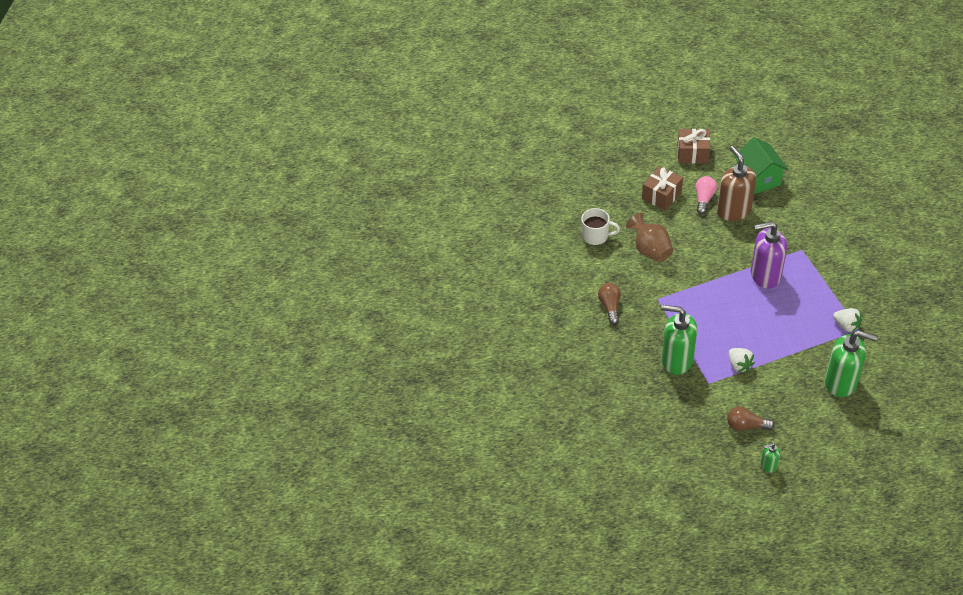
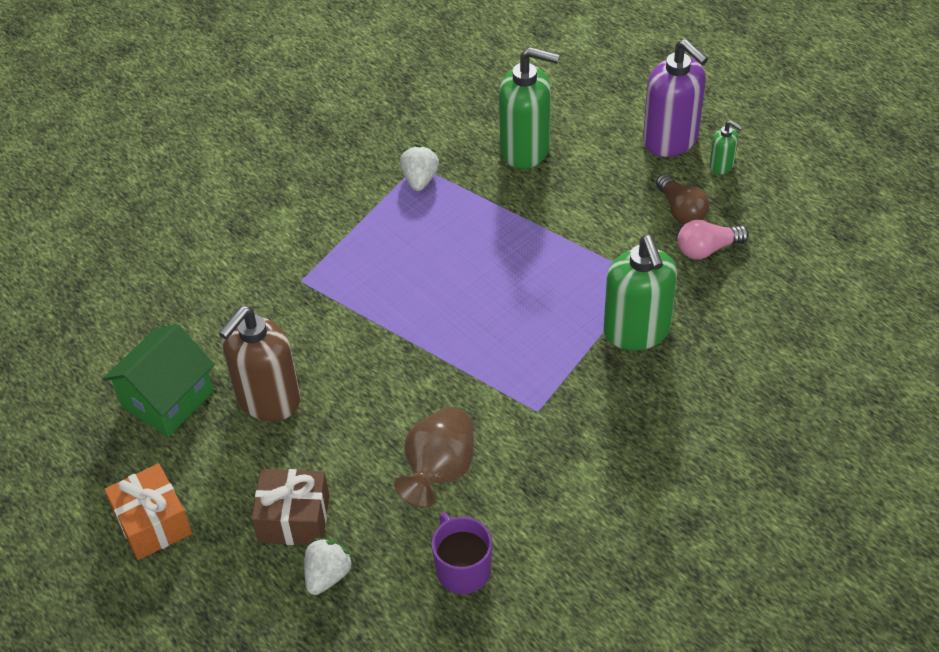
camera: 125 degrees left, 0 degrees up
white mug [581,208,620,245] -> purple mug [432,513,492,594]
brown light bulb [598,283,621,324] -> none
brown gift [678,129,710,164] -> orange gift [104,463,192,560]
pink light bulb [695,176,717,214] -> pink light bulb moved to [678,220,749,259]
white strawberry [729,348,755,372] -> white strawberry moved to [304,538,353,595]
purple soap dispenser [751,221,787,289] -> purple soap dispenser moved to [643,39,708,157]
green soap dispenser [825,330,877,397] -> green soap dispenser turned 120 degrees clockwise [499,47,559,169]

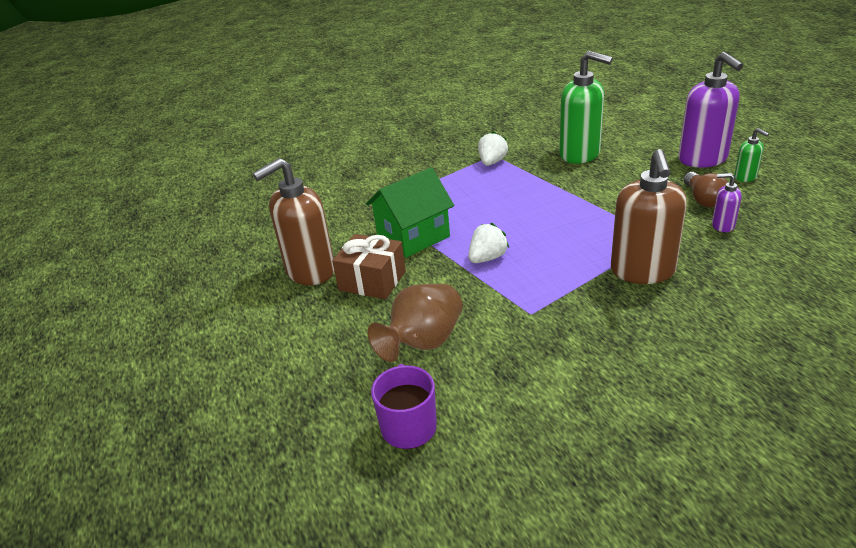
camera: 20 degrees right, 15 degrees down
green house [103,324,215,437] -> green house moved to [366,168,454,258]
orange gift [104,463,192,560] -> none
brown gift [252,469,329,545] -> brown gift moved to [332,234,406,299]
white strawberry [304,538,353,595] -> white strawberry moved to [468,223,509,263]
green soap dispenser [603,235,677,350] -> brown soap dispenser [611,149,687,284]
pink light bulb [678,220,749,259] -> purple soap dispenser [712,173,742,232]

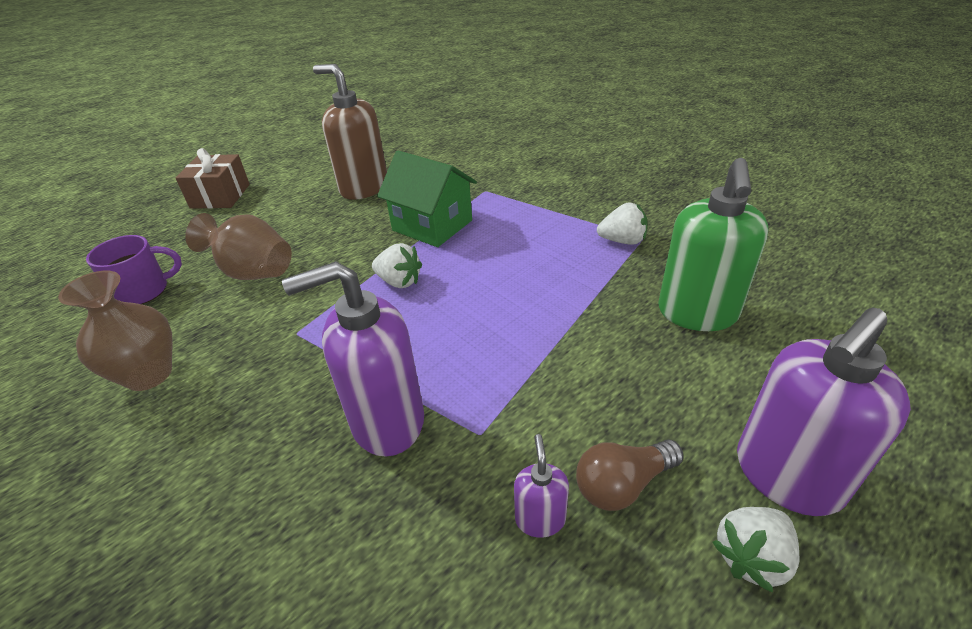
camera: 70 degrees right, 5 degrees up
brown gift [332,234,406,299] -> brown gift moved to [175,148,250,209]
brown soap dispenser [611,149,687,284] -> purple soap dispenser [282,261,424,456]
green soap dispenser [734,128,769,182] -> white strawberry [712,507,799,593]
none -> brown vase [58,271,173,391]

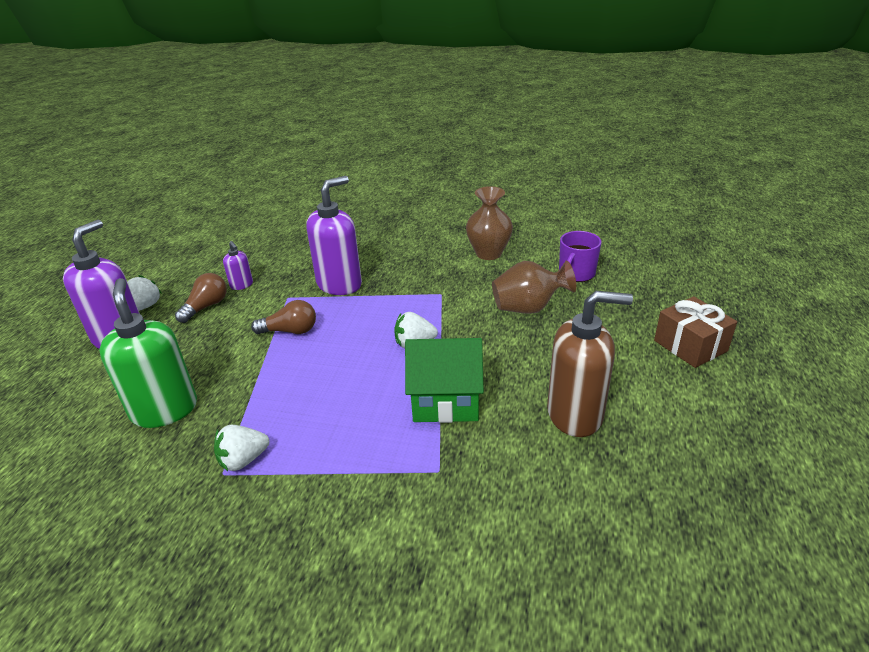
camera: 145 degrees right, 5 degrees down
none -> brown light bulb [251,300,316,334]

